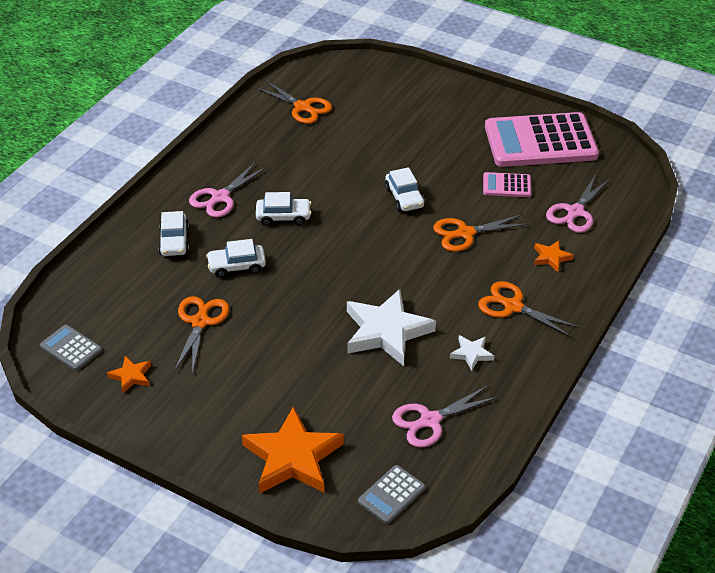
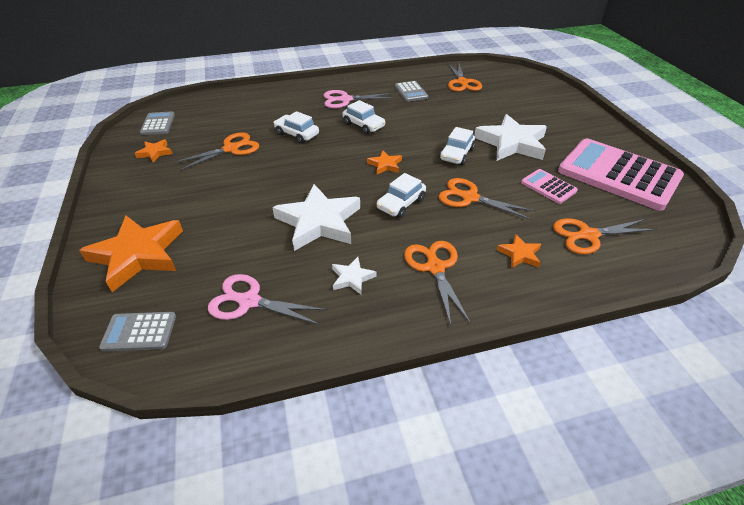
camera: 45 degrees right, 0 degrees up
white car [158,211,189,256] -> white car moved to [377,173,426,218]
pink scissors [546,174,611,233] -> orange scissors [553,218,657,254]
none -> orange star [367,151,402,175]
none -> grey calculator [395,81,428,102]
none -> white star [474,114,547,161]

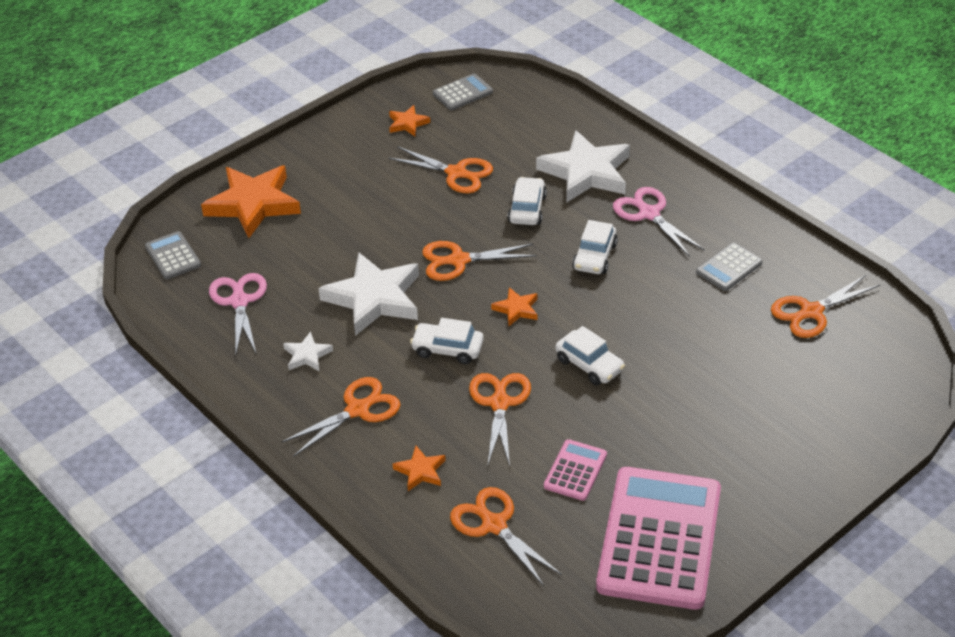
camera: 65 degrees right, 0 degrees up
white car [439,127,475,165] -> white car turned 135 degrees counterclockwise [555,326,625,385]
white star [474,114,547,161] -> white star moved to [536,130,630,203]
none -> orange scissors [422,241,537,281]

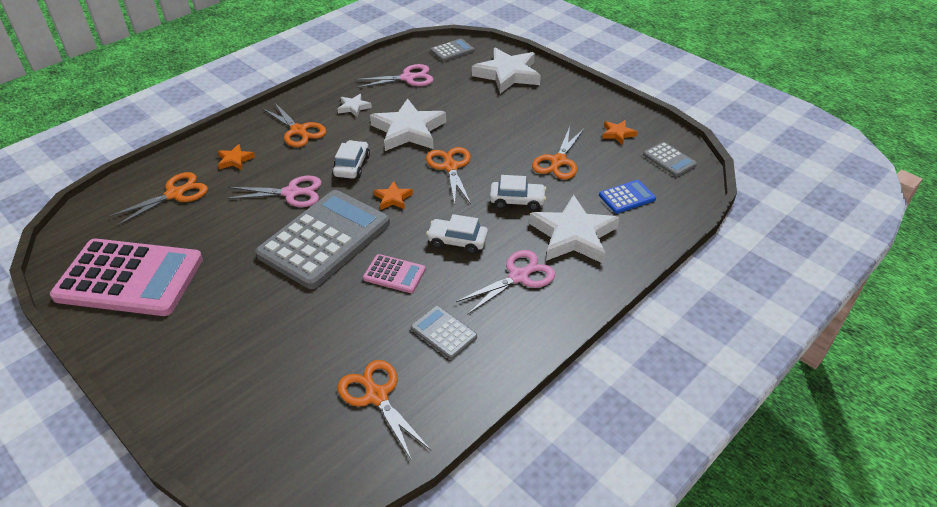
camera: 85 degrees right, 0 degrees up
orange star [201,166,301,238] -> white star [472,48,541,94]
orange scissors [469,373,531,466] -> pink scissors [225,176,322,207]
pink calculator [544,439,607,501] -> pink calculator moved to [363,254,426,293]
white car [555,326,625,385] -> grey calculator [255,190,390,289]
none -> blue calculator [599,180,656,214]

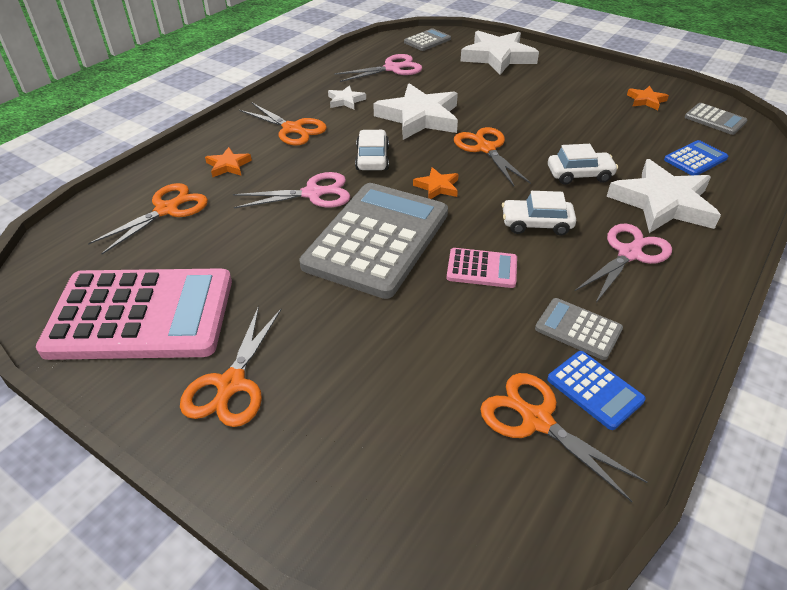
camera: 10 degrees left, 0 degrees up
orange scissors [532,127,584,179] -> orange scissors moved to [180,306,281,427]
none -> blue calculator [547,351,646,430]

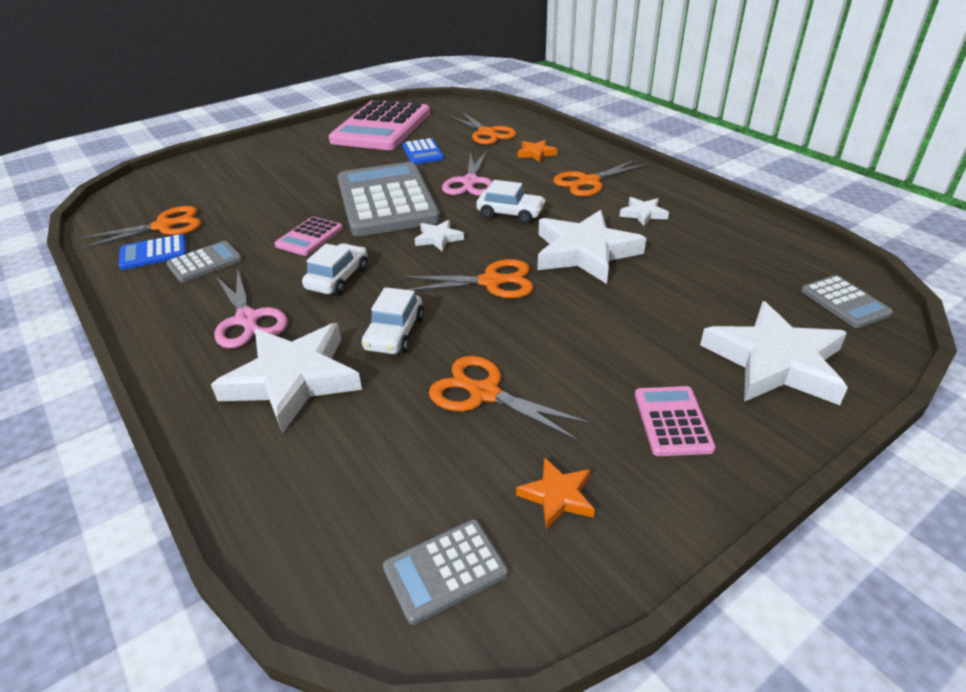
camera: 110 degrees right, 5 degrees down
orange scissors [180,306,281,427] -> orange scissors moved to [429,356,592,441]
grey calculator [300,183,448,299] -> grey calculator turned 150 degrees counterclockwise [337,162,440,236]
pink scissors [334,54,422,82] -> none
orange star [413,167,459,199] -> white star [414,220,464,252]
blue calculator [664,140,728,175] -> blue calculator moved to [402,138,444,164]
none -> pink calculator [635,386,716,456]

